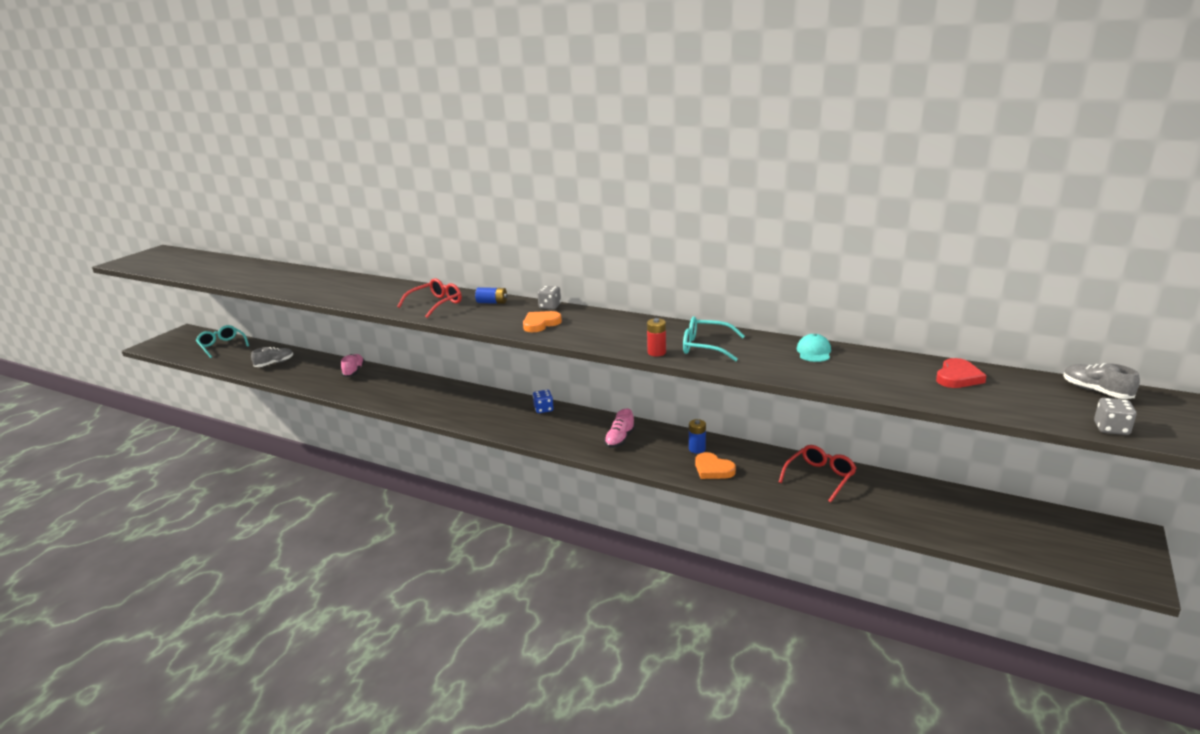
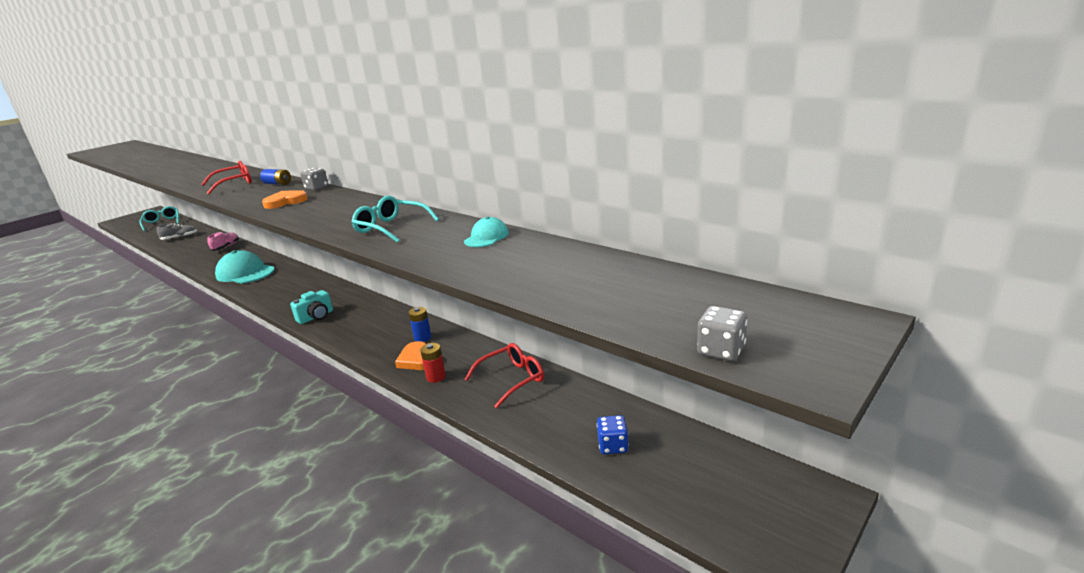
camera: 15 degrees right, 0 degrees up
blue dice [533,390,554,413] -> blue dice moved to [597,415,629,454]
pink shoe [604,409,635,448] -> none
red battery [647,318,666,356] -> red battery moved to [420,343,446,383]
red heart [936,358,987,388] -> none
grey shoe [1063,363,1140,399] -> none
none -> turquoise cap [215,250,274,284]
none -> turquoise camera [290,290,333,324]

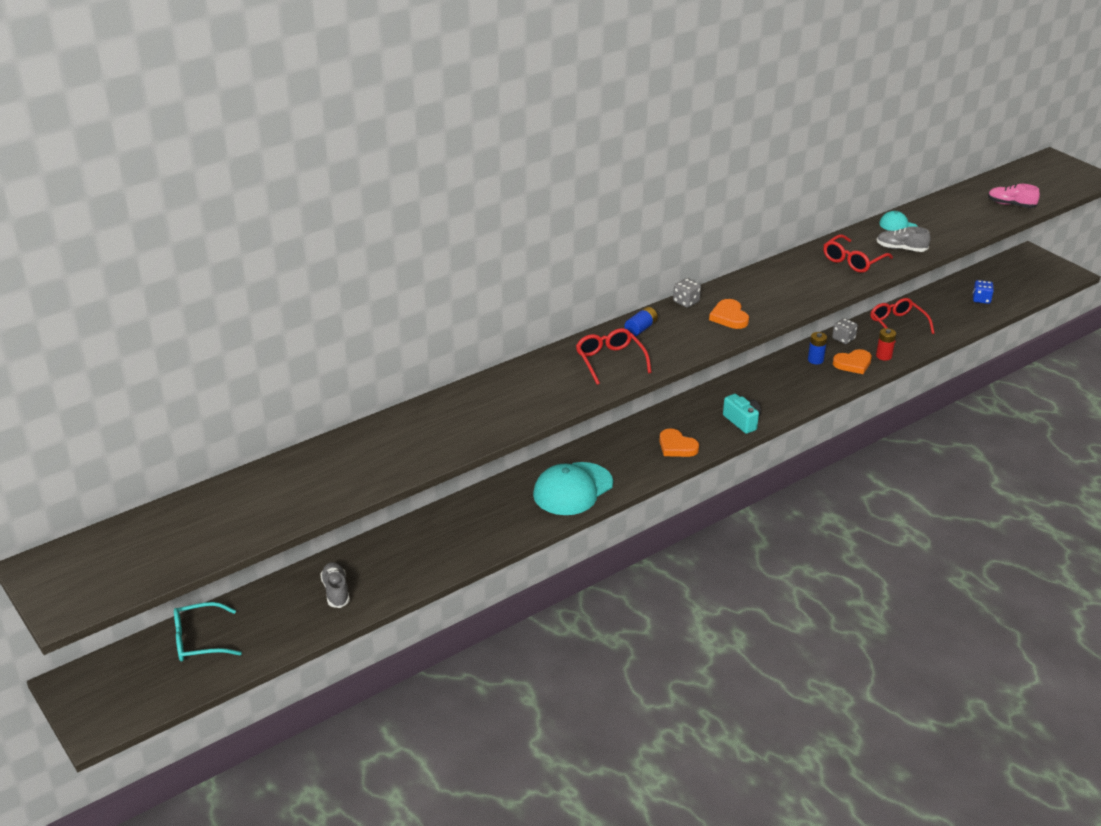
camera: 80 degrees left, 10 degrees up
pink shoe [207,232,239,251] -> pink shoe moved to [988,184,1040,208]
turquoise glasses [352,195,439,243] -> red glasses [823,234,893,273]
grey dice [697,306,748,361] -> grey dice moved to [832,318,858,344]
none -> orange heart [659,429,699,457]
none -> grey shoe [877,226,931,252]

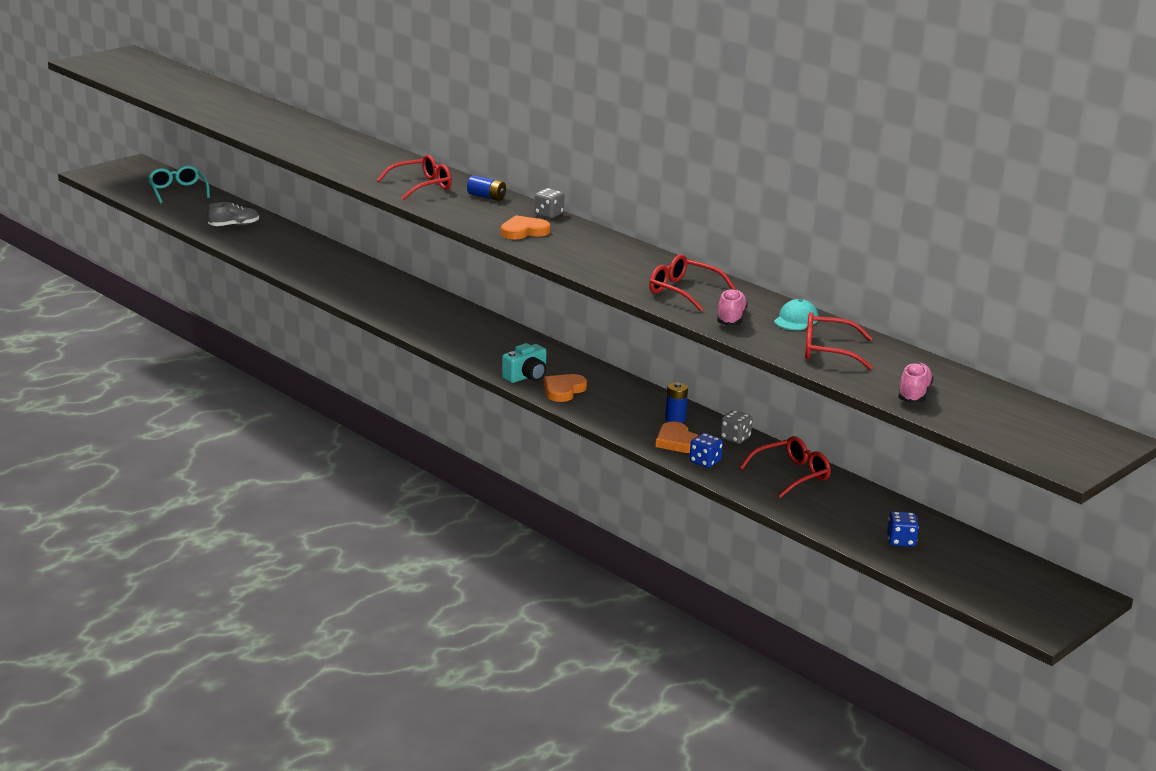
camera: 80 degrees right, 10 degrees down
turquoise cap [533,462,613,515] -> none
orange heart [659,429,699,457] -> orange heart moved to [544,374,587,402]
red battery [876,328,896,361] -> blue dice [689,433,723,468]
grey shoe [877,226,931,252] -> pink shoe [717,289,748,326]
none -> red glasses [805,312,873,370]

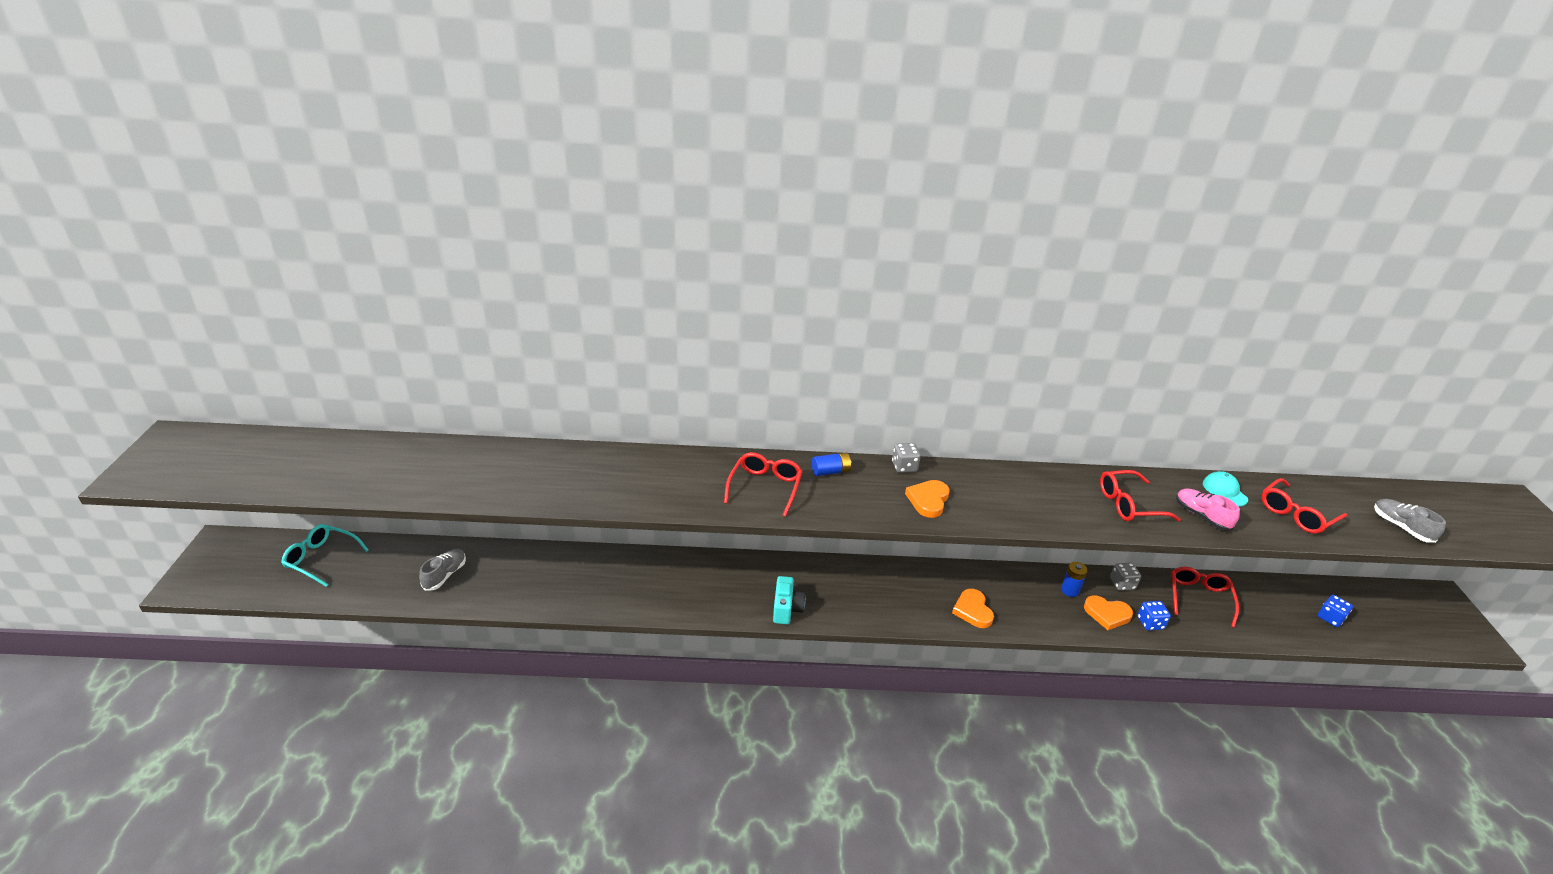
camera: 45 degrees left, 10 degrees up
turquoise camera [502,343,547,383] -> turquoise camera moved to [773,576,806,624]
pink shoe [898,362,933,403] -> grey shoe [1374,499,1446,543]

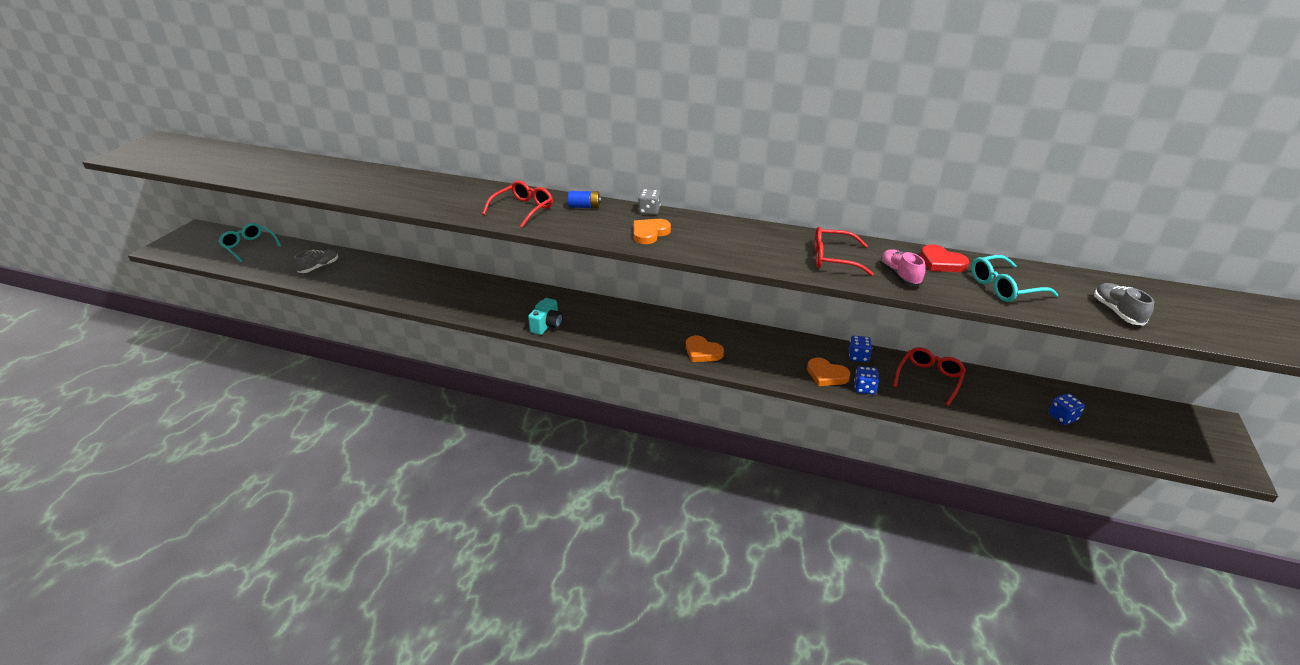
camera: 20 degrees right, 0 degrees up
orange heart [952,589,994,628] -> orange heart turned 60 degrees counterclockwise [686,335,724,362]
blue battery [1061,562,1087,597] -> none
grey dice [1110,562,1141,591] -> blue dice [849,336,872,362]
turquoise cap [1203,471,1248,507] -> red heart [920,244,969,272]
red glasses [1261,478,1347,534] -> turquoise glasses [971,255,1058,302]

